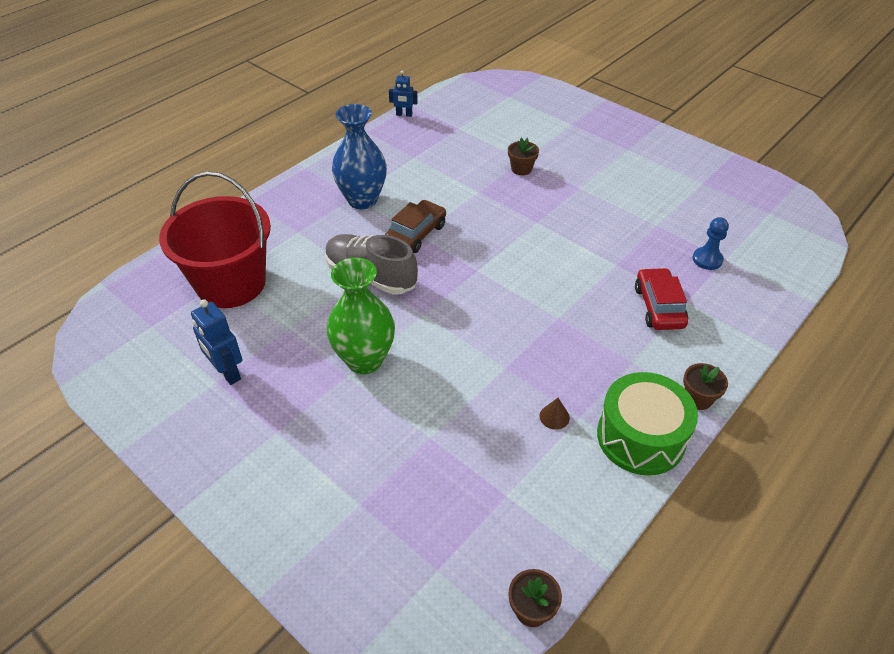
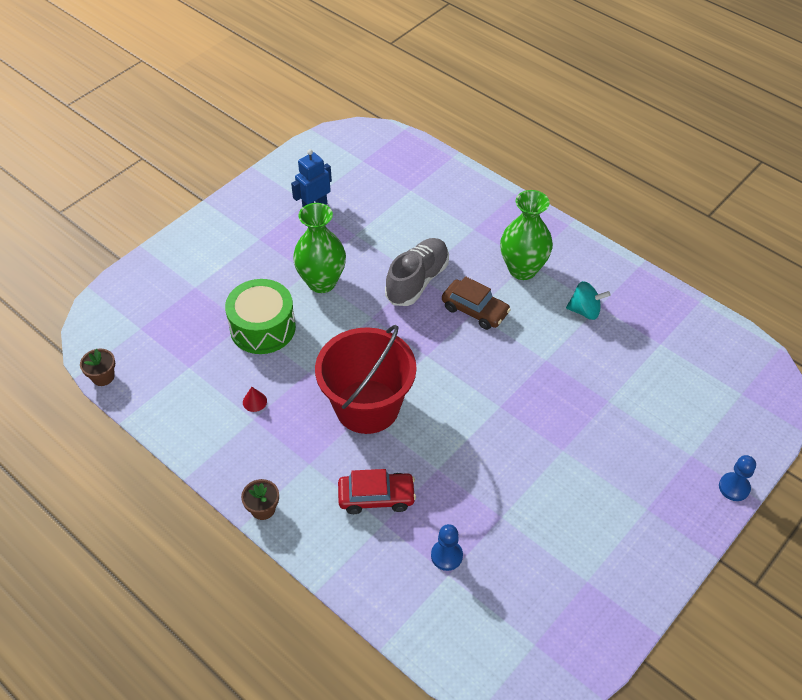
camera: 90 degrees right, 5 degrees up
red bucket [159,172,271,308] -> red bucket moved to [315,325,416,434]
blue vase [332,104,387,209] -> green vase [500,190,553,280]
blue robot [389,70,418,117] -> none
brown flower pot [508,138,539,175] -> none
brown cone [539,398,570,430] -> red cone [243,387,267,412]
green drum [597,372,698,476] -> green drum moved to [225,279,296,354]
none -> turquoise spinning top [566,281,610,320]
none -> blue pawn [719,455,756,501]

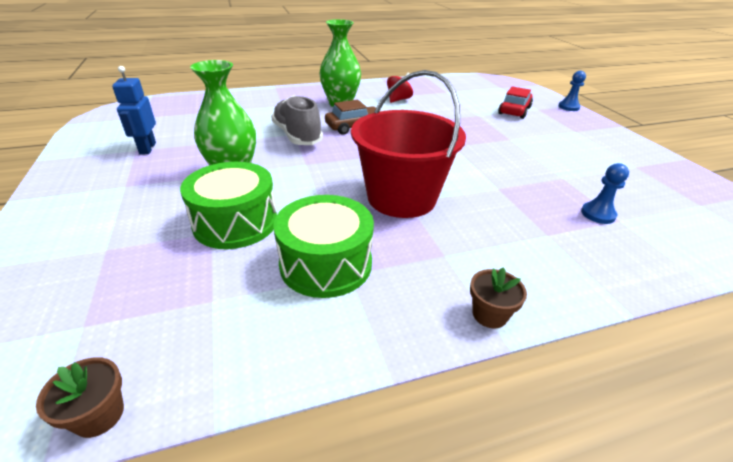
camera: 60 degrees left, 15 degrees down
red cone [243,387,267,412] -> green drum [273,195,374,298]
red car [338,469,416,514] -> red car moved to [498,86,533,119]
turquoise spinning top [566,281,610,320] -> red spinning top [387,73,413,103]

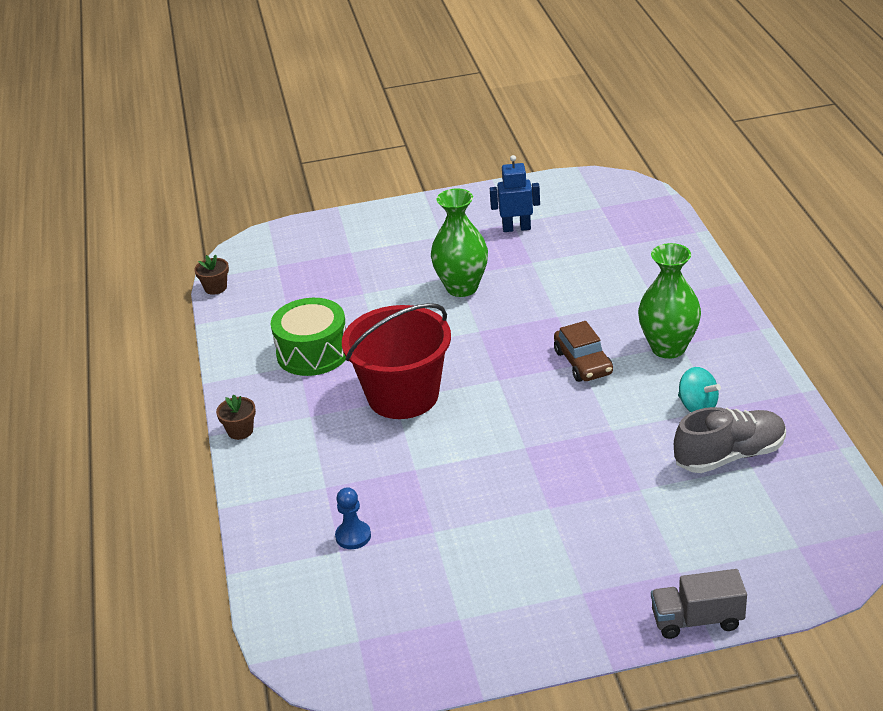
camera: 100 degrees right, 0 degrees up
green drum [180,162,277,249] -> none
grey shoe [271,95,323,145] -> grey shoe moved to [674,407,786,473]
red spinning top [387,73,413,103] -> turquoise spinning top [678,367,721,412]
red car [498,86,533,119] -> none
blue pawn [558,71,586,111] -> grey truck [651,569,747,639]

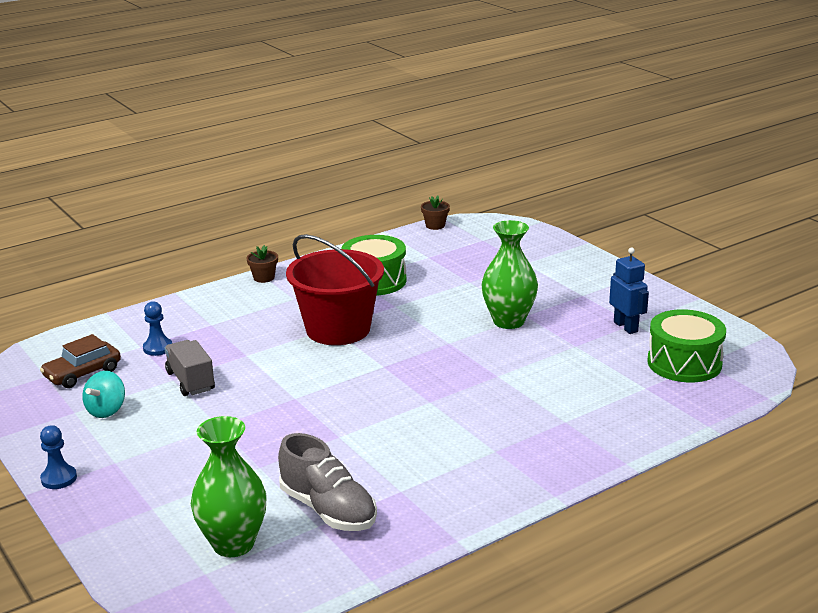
camera: 65 degrees right, 10 degrees down
brown car [554,321,613,382] -> brown car moved to [40,334,121,388]
green vase [638,243,701,359] -> green vase moved to [191,416,267,557]
grey truck [651,569,747,639] -> grey truck moved to [164,340,215,396]
turquoise spinning top [678,367,721,412] -> turquoise spinning top moved to [82,371,125,418]
none -> blue pawn [40,425,77,489]
none -> green drum [647,309,726,382]

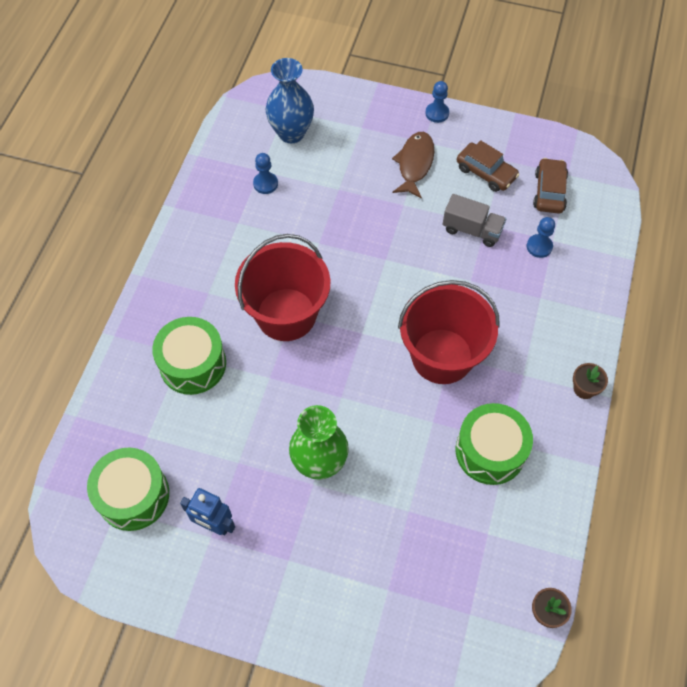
camera: 140 degrees right, 35 degrees up
turquoise spinning top [82,371,125,418] -> brown car [457,140,519,192]
green vase [191,416,267,557] -> blue vase [266,58,314,143]
grey shoe [278,433,377,531] -> blue pawn [253,153,278,194]
none -> green drum [152,317,226,395]
none -> red bucket [235,234,330,341]
none -> brown fish [392,132,434,199]

